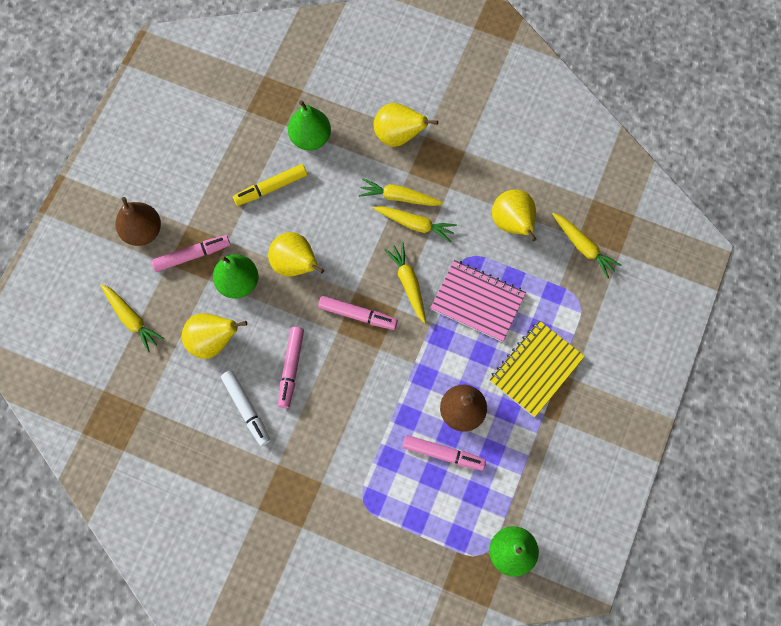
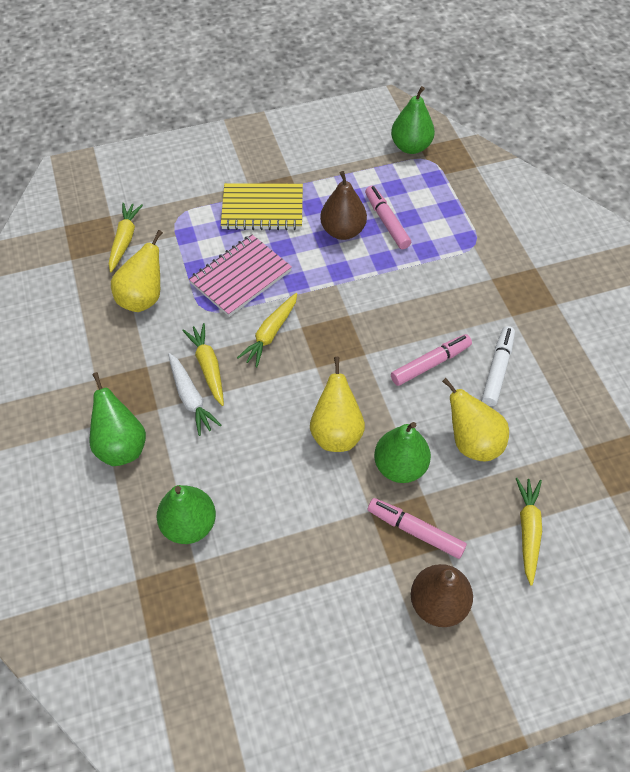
camera: 130 degrees left, 15 degrees down
yellow marker [233,164,307,206] -> none
pink marker [318,296,398,330] -> none
yellow carrot [359,179,444,206] -> white carrot [168,353,221,436]
yellow pear [374,103,438,147] -> green pear [90,372,146,466]
pink notebook [431,260,526,342] -> pink notebook turned 60 degrees clockwise [189,234,292,317]

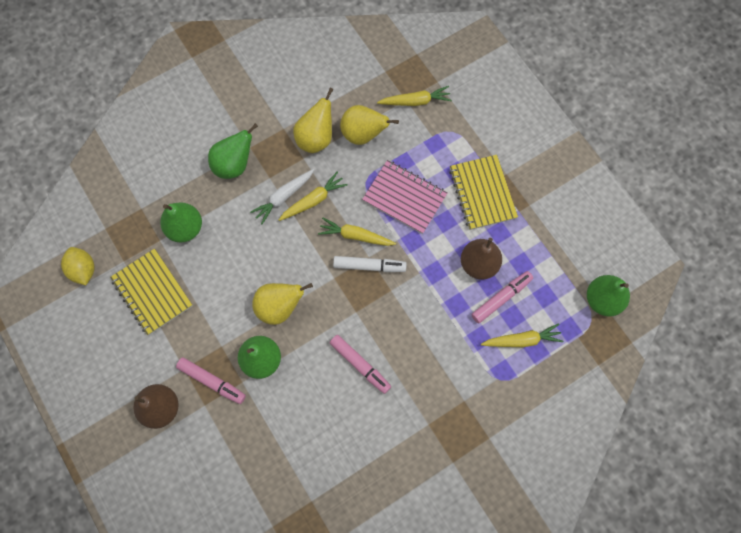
camera: 75 degrees right, 15 degrees up
pink marker [368,498,467,559] -> pink marker turned 105 degrees clockwise [176,358,246,404]
yellow pear [442,378,509,461] -> yellow pear moved to [293,88,333,153]
white marker [482,326,515,406] -> white marker moved to [333,256,407,272]
yellow carrot [515,478,542,586] -> yellow carrot moved to [481,323,563,347]
none -> yellow lemon [61,247,94,285]
none -> yellow notebook [110,249,193,335]

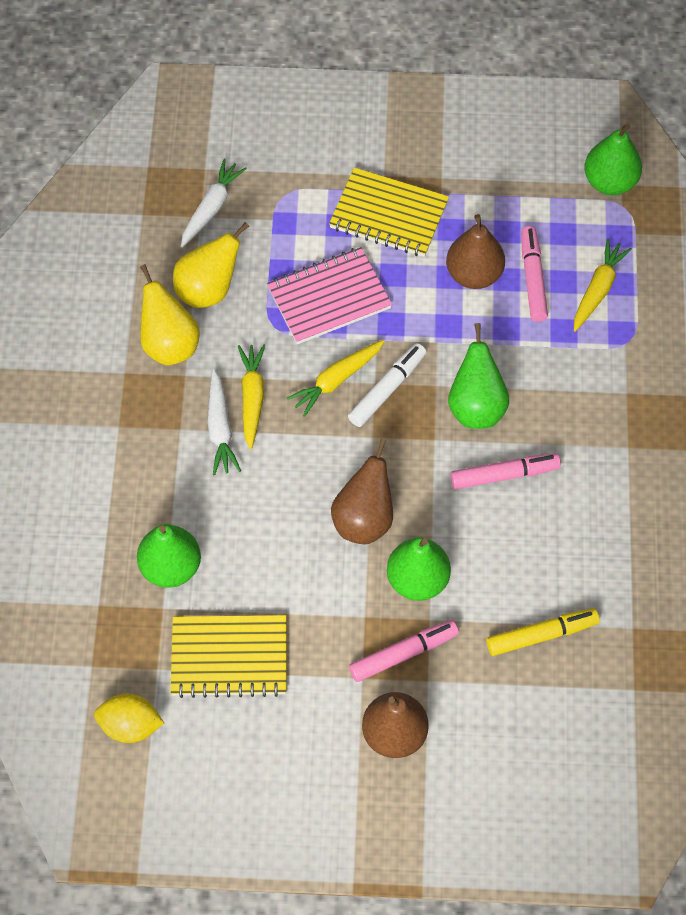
camera: 55 degrees left, 10 degrees down
green pear [208,123,258,179] -> green pear moved to [448,323,509,429]
yellow pear [252,283,313,325] -> brown pear [331,438,393,544]
yellow carrot [377,86,452,106] -> white carrot [181,159,247,247]
none -> yellow marker [486,608,600,656]

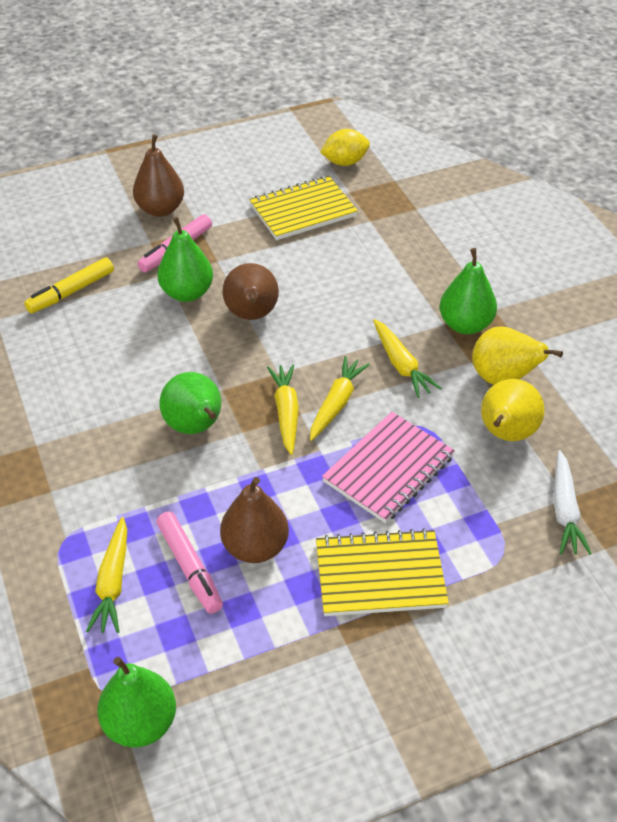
camera: 155 degrees right, 15 degrees down
green pear [137,524,201,588] -> green pear moved to [440,248,497,334]
white carrot [207,369,241,475] -> none
white marker [348,343,426,427] -> yellow carrot [267,364,299,455]
pink marker [450,453,561,489] -> none

